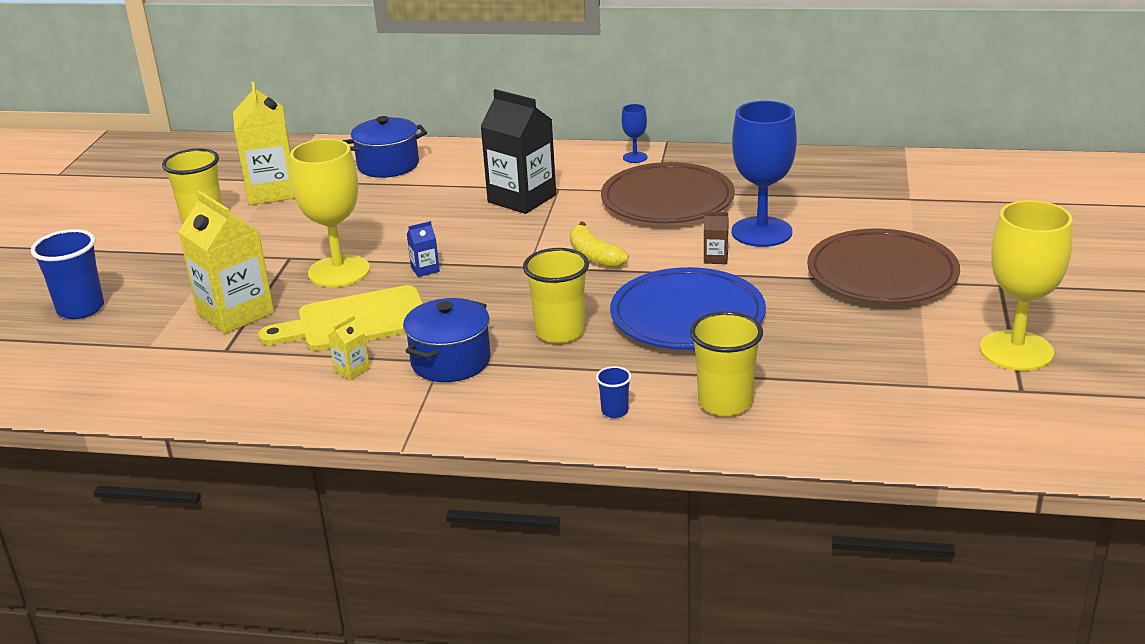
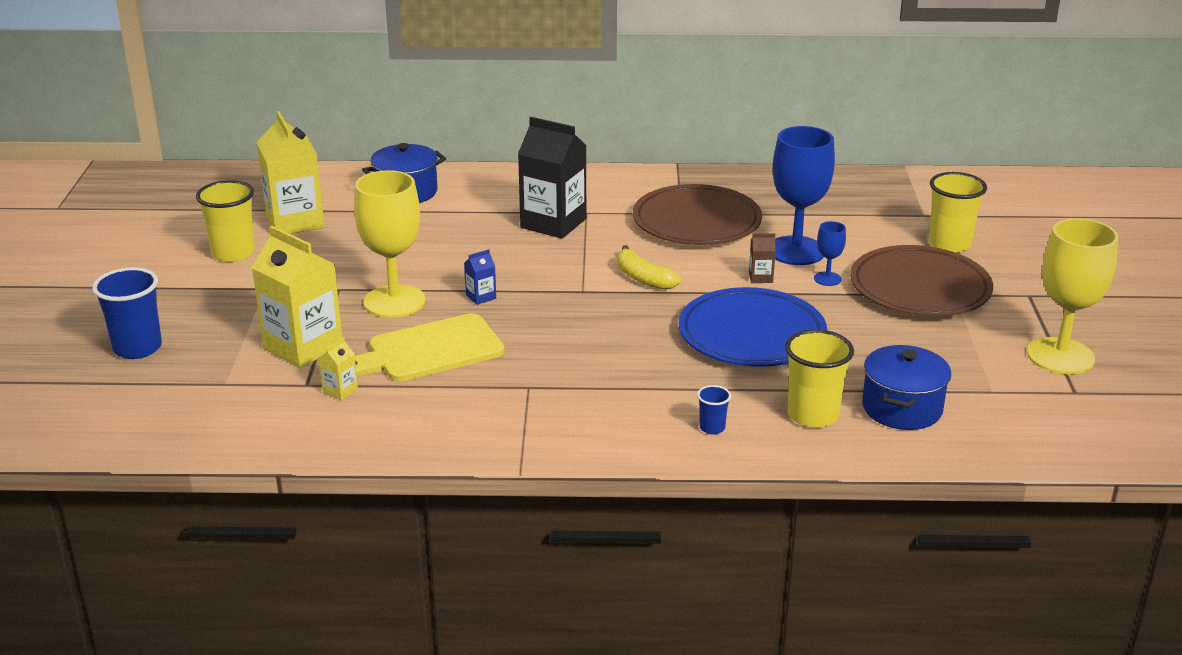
camera: 10 degrees left, 0 degrees up
yellow carton [328,315,370,380] -> yellow carton moved to [319,337,358,400]
blue pot [403,298,491,382] -> blue pot moved to [862,345,951,430]
yellow cup [523,248,589,344] -> yellow cup moved to [929,172,987,253]
blue goblet [621,104,647,163] -> blue goblet moved to [814,221,846,286]

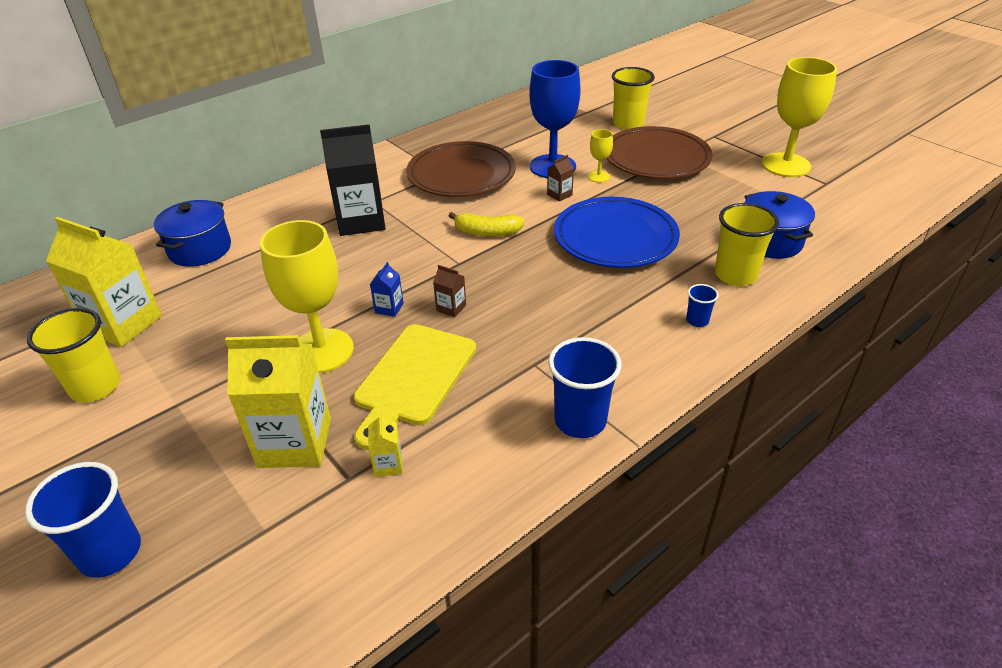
camera: 40 degrees left, 10 degrees up
blue goblet [814,221,846,286] -> yellow goblet [588,129,613,183]
none -> brown carton [433,265,466,317]
none -> blue cup [548,337,622,438]

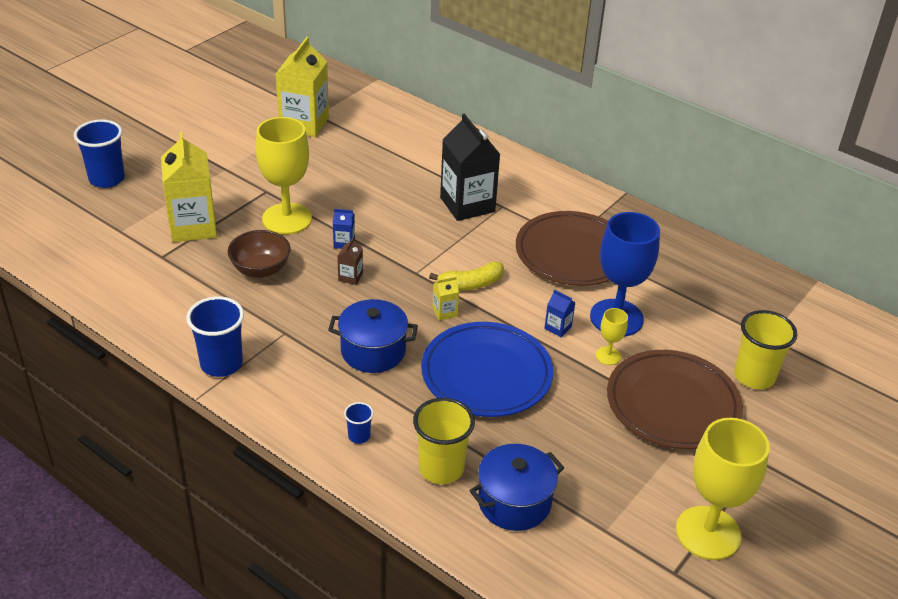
camera: 75 degrees right, 0 degrees up
yellow cup [27,308,120,402] -> none
blue pot [154,200,231,267] -> blue pot moved to [328,299,418,373]
yellow cutting board [354,324,476,450] -> brown bowl [227,230,291,278]
yellow carton [368,413,403,477] -> yellow carton moved to [432,276,459,321]
yellow banana [448,212,525,237] -> yellow banana turned 105 degrees counterclockwise [429,261,504,290]
brown carton [547,155,574,202] -> blue carton [544,290,576,337]

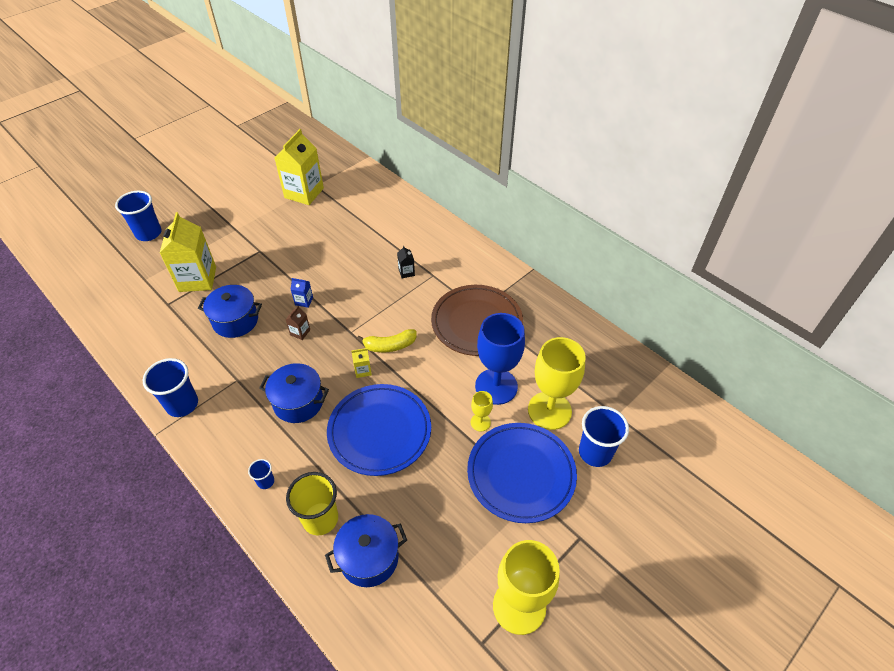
camera: 10 degrees right, 10 degrees up
brown bowl [227,230,291,278] -> blue pot [198,285,262,338]
yellow goblet [256,117,312,235] -> yellow goblet moved to [528,337,586,430]
black carton [440,113,500,221] -> black carton [397,246,415,278], size x0.42
blue carton [544,290,576,337] -> none
brown plate [607,350,743,449] -> blue plate [467,423,577,523]
yellow cup [734,310,798,389] -> blue cup [579,406,629,467]

